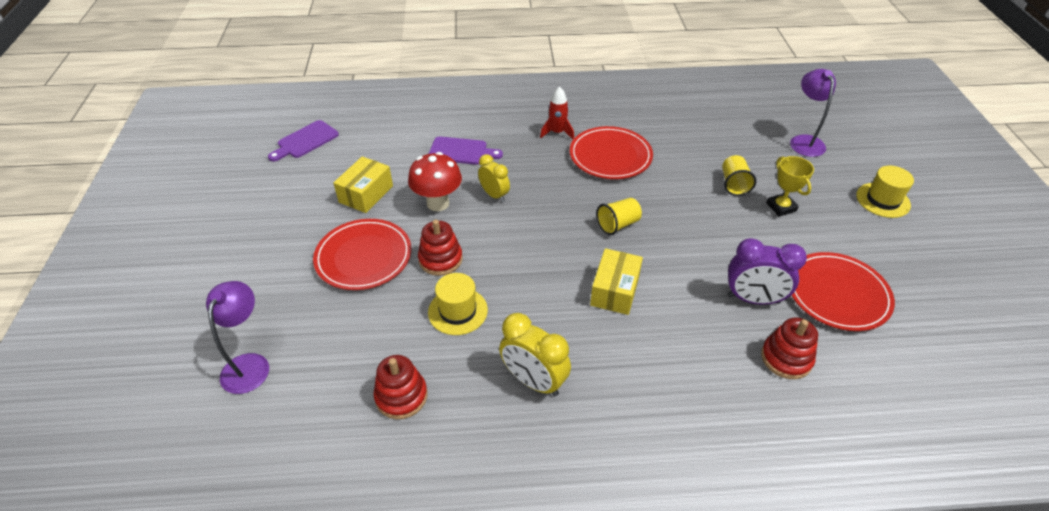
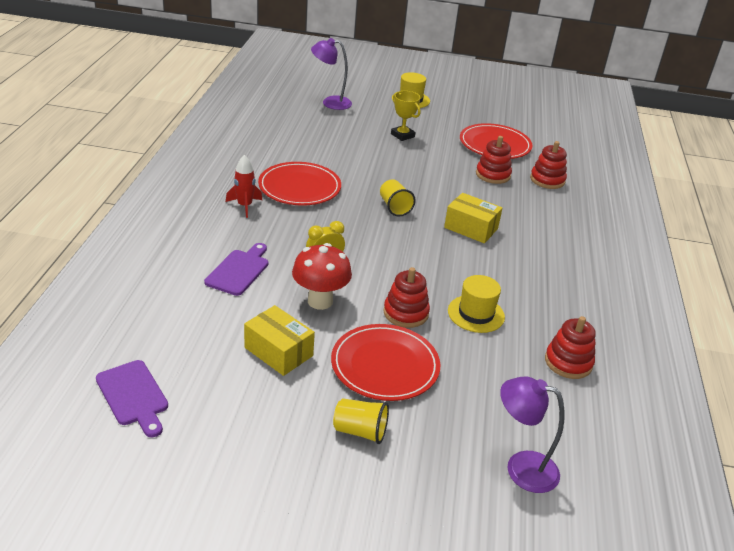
camera: 80 degrees left, 10 degrees down
yellow clock [499,313,571,396] -> none
yellow cup [722,155,756,196] -> yellow cup moved to [333,398,389,444]
purple clock [728,238,807,305] -> red stacking toy [476,136,512,184]
yellow trophy [766,156,814,217] -> yellow trophy turned 60 degrees clockwise [391,91,421,141]

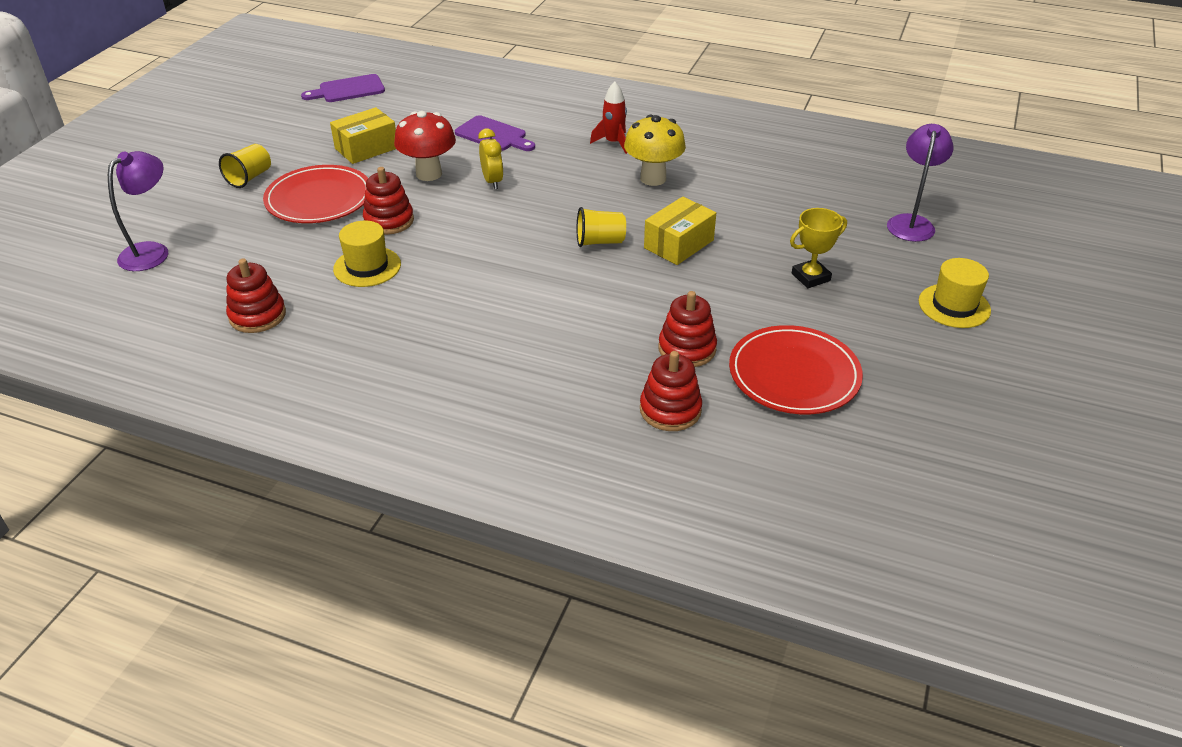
camera: 105 degrees right, 5 degrees up
red plate [258,162,341,206] -> yellow mushroom [624,115,686,186]
yellow box [444,193,502,243] -> yellow box moved to [644,197,716,265]

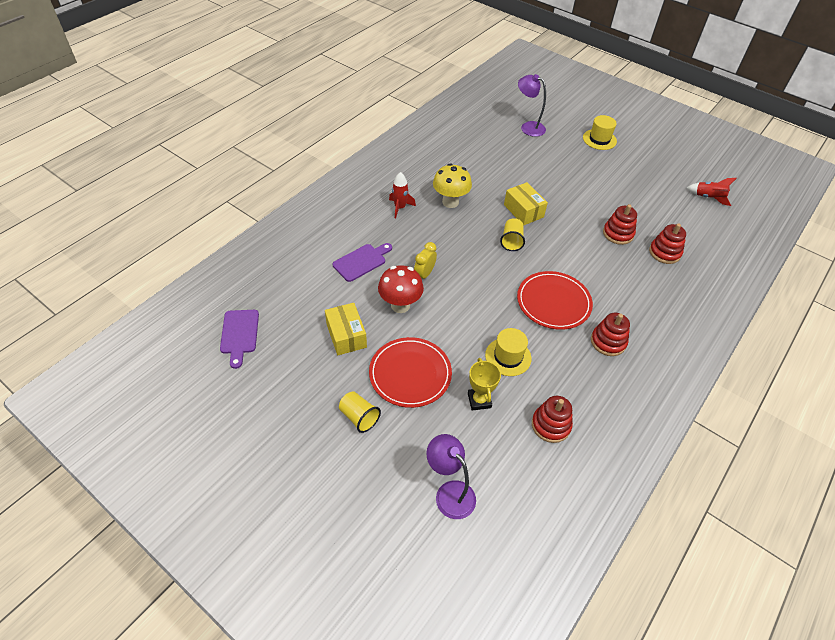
camera: 75 degrees left, 10 degrees up
red stacking toy [363,167,414,235] -> red stacking toy moved to [591,313,630,356]
yellow clock [478,128,504,189] -> yellow clock turned 60 degrees counterclockwise [414,242,437,279]
red plate [729,325,863,414] -> red plate moved to [517,271,593,330]
yellow trophy [790,208,847,288] -> yellow trophy moved to [468,358,501,411]
none -> red rocket [687,178,737,206]

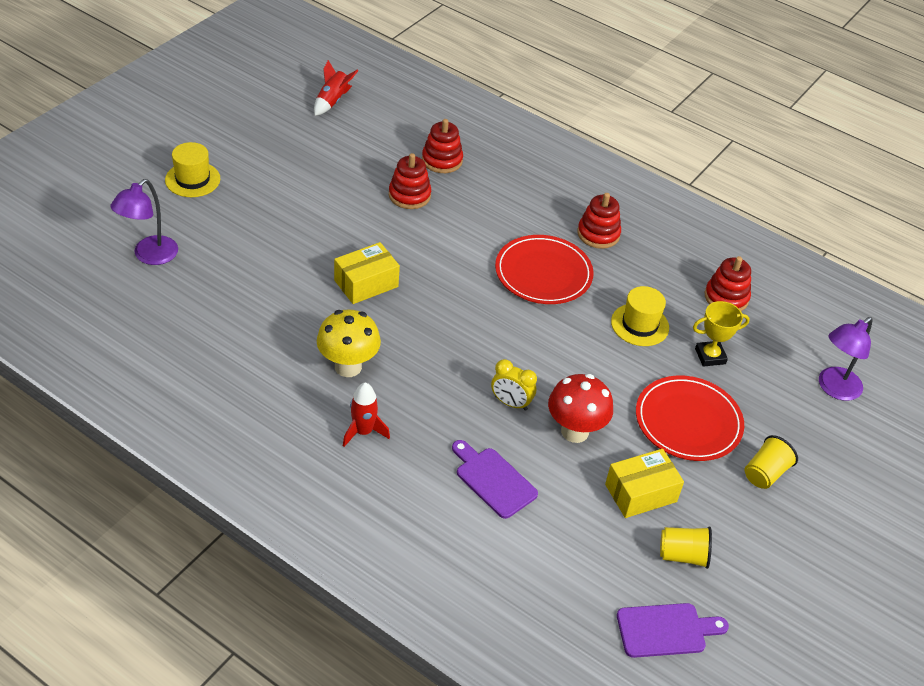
camera: 95 degrees left, 5 degrees down
yellow cup [500,218,525,251] -> yellow cup moved to [660,526,712,569]

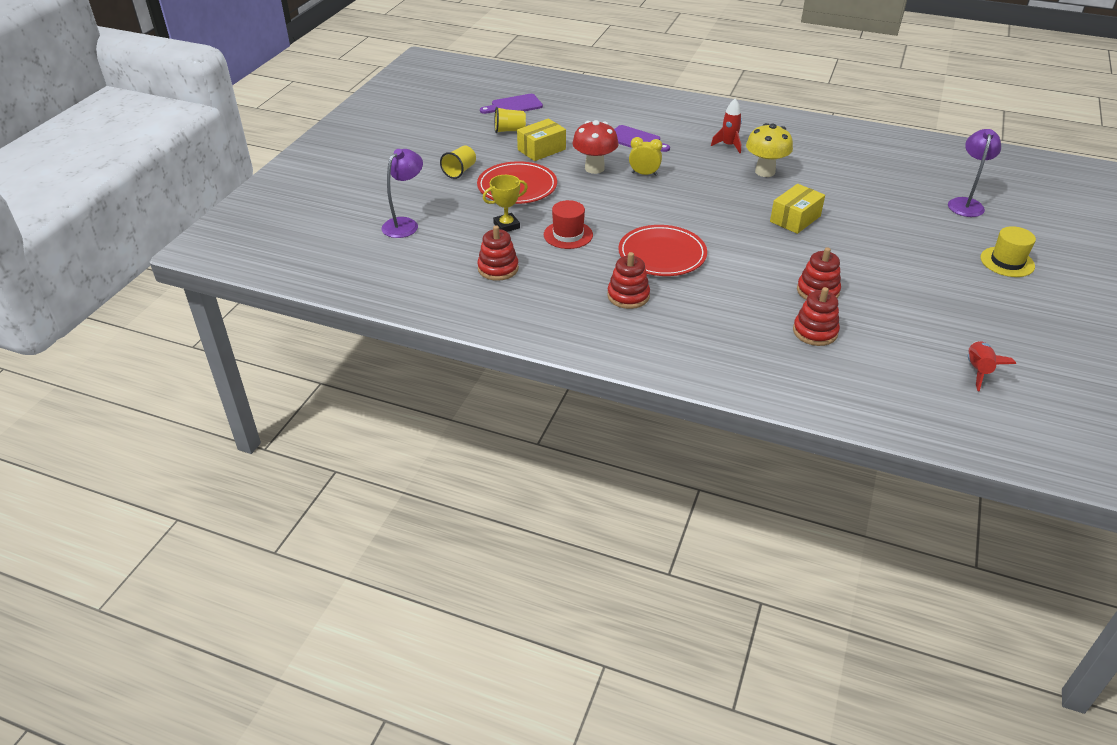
camera: 170 degrees right, 5 degrees down
yellow hat [611,286,669,346] -> red hat [544,200,593,249]

